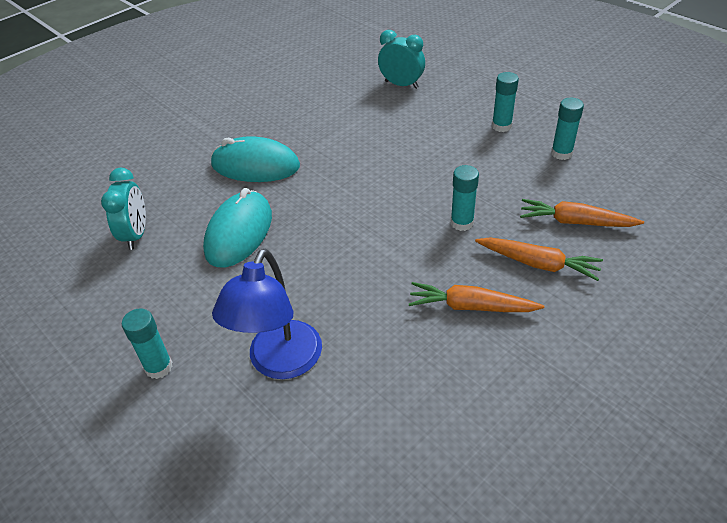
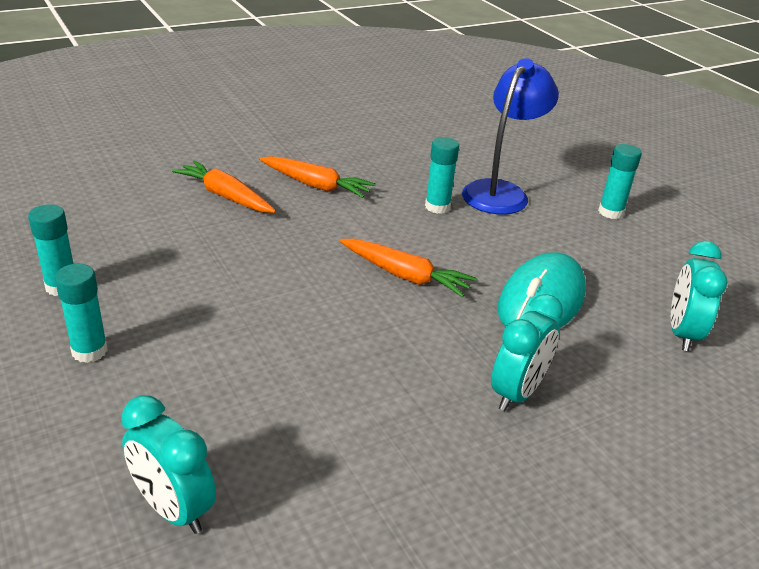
camera: 170 degrees left, 10 degrees down
turquoise mouse [211,136,300,182] -> turquoise clock [491,294,563,411]
turquoise glue stick [451,165,479,231] -> turquoise glue stick moved to [425,137,459,214]
orange carrot [520,199,644,227] -> orange carrot moved to [339,239,477,297]

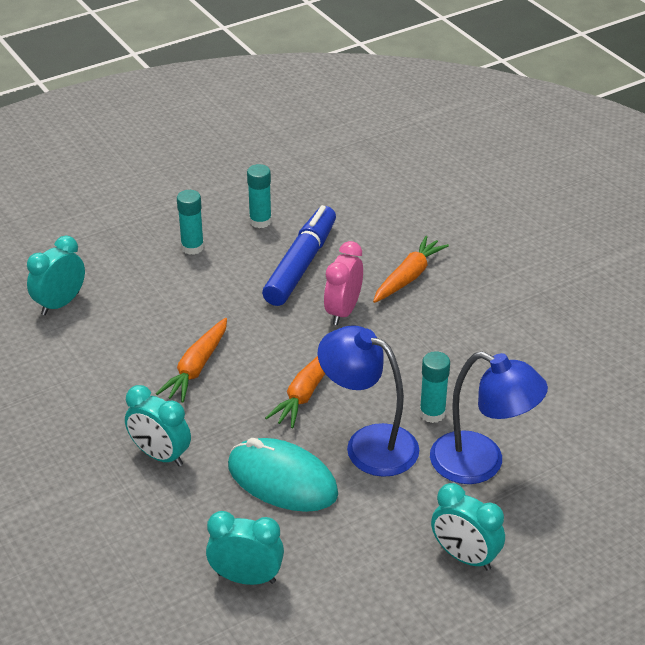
camera: 90 degrees right, 5 degrees up
orange carrot [259,156,376,198] -> orange carrot moved to [156,318,227,403]
turquoise glue stick [598,144,642,219] -> turquoise clock [431,483,505,571]
none -> blue marker [262,205,336,306]
none -> blue lamp [318,325,419,477]
none -> pink clock [324,241,363,325]

